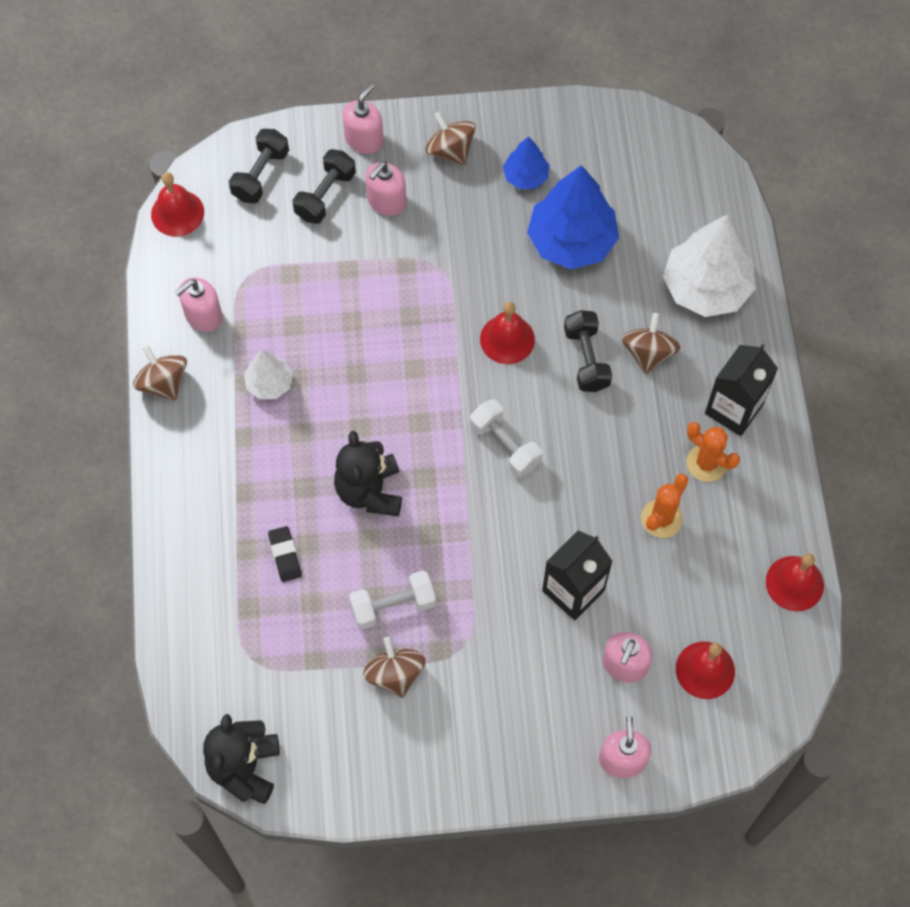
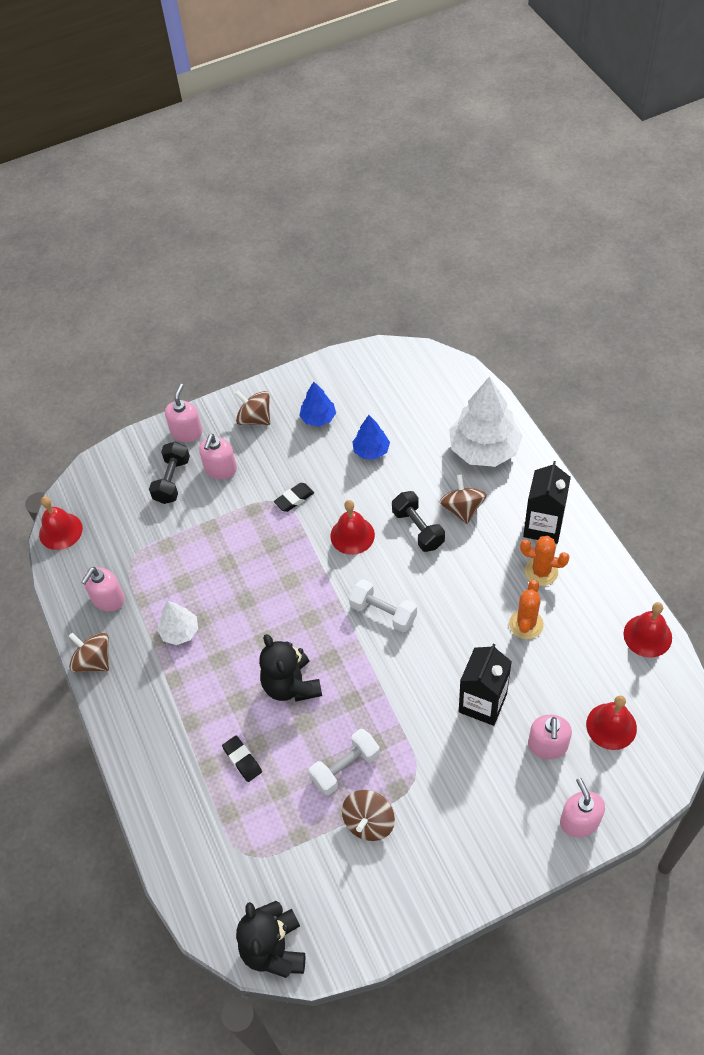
camera: 15 degrees left, 10 degrees down
black dumbbell [229,129,289,203] -> none
brown spinning top [363,637,426,698] -> brown spinning top turned 120 degrees counterclockwise [342,790,395,841]
blue tree [527,165,619,269] -> blue tree [352,415,390,459], size x0.52
none -> black eraser [274,483,314,512]

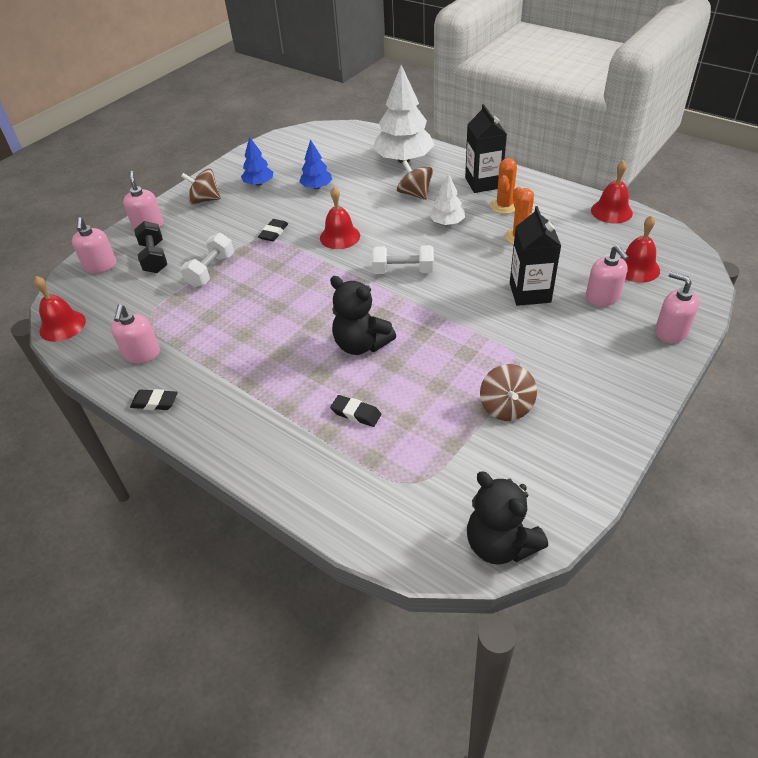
camera: 30 degrees left, 10 degrees down
brown spinning top [68,633,109,672] -> black eraser [130,389,177,410]
white tree [157,601,198,645] -> white tree moved to [430,173,465,225]
pink soap dispenser [199,434,237,479] -> pink soap dispenser moved to [72,217,116,273]
white dumbbell [309,729,380,796] -> white dumbbell moved to [180,233,234,287]
black dumbbell [392,491,445,552] -> none
orange cactus [520,536,570,586] -> orange cactus turned 60 degrees counterclockwise [490,158,517,214]

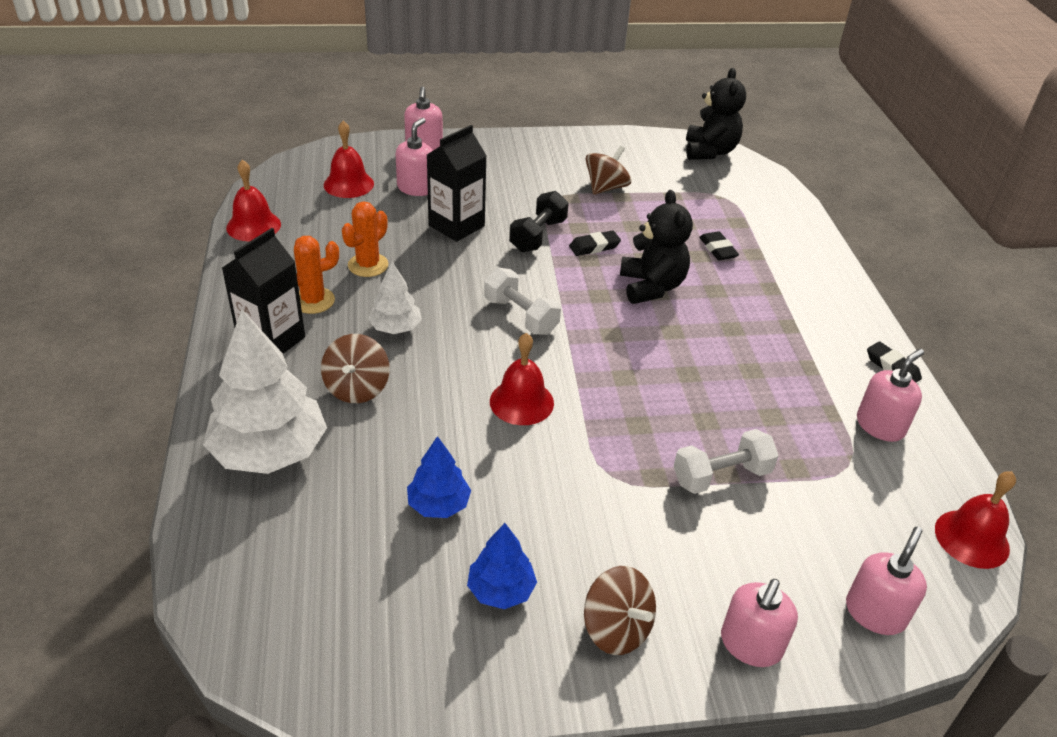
camera: 140 degrees left, 5 degrees down
black dumbbell [134,221,167,273] -> black dumbbell moved to [509,191,569,252]
black eraser [258,219,288,241] -> black eraser moved to [569,230,621,256]

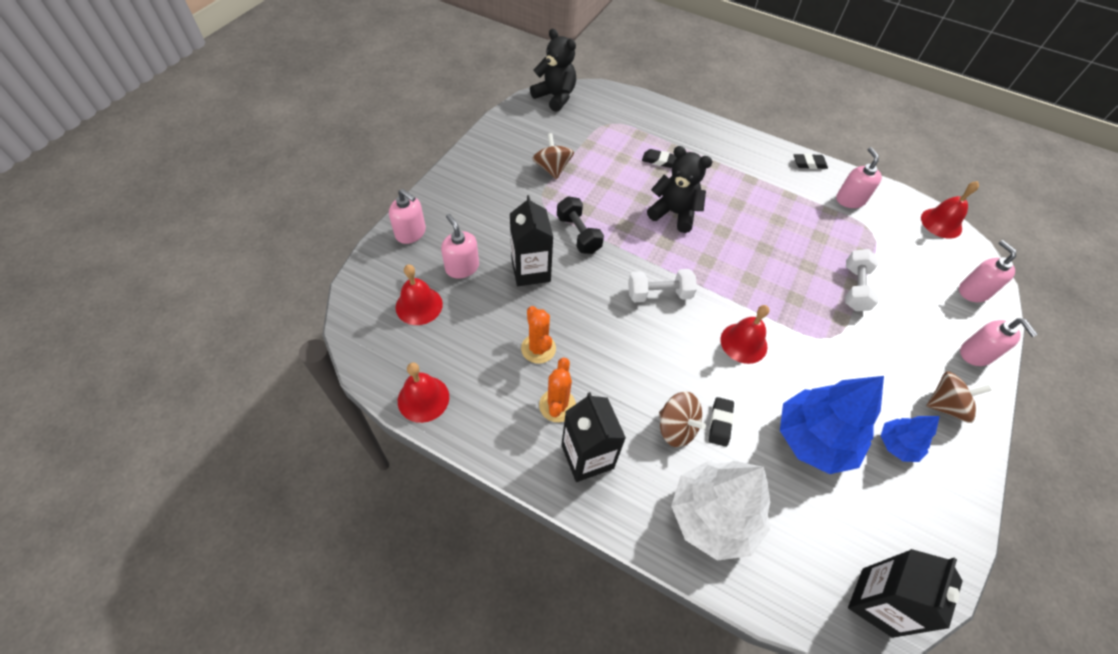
camera: 55 degrees left, 15 degrees up
white tree [368,262,422,334] -> none
blue tree [407,436,471,518] -> blue tree [780,376,884,474], size x1.91
black eraser [569,230,621,256] -> black eraser moved to [709,397,734,447]
none -> black carton [848,549,963,638]

